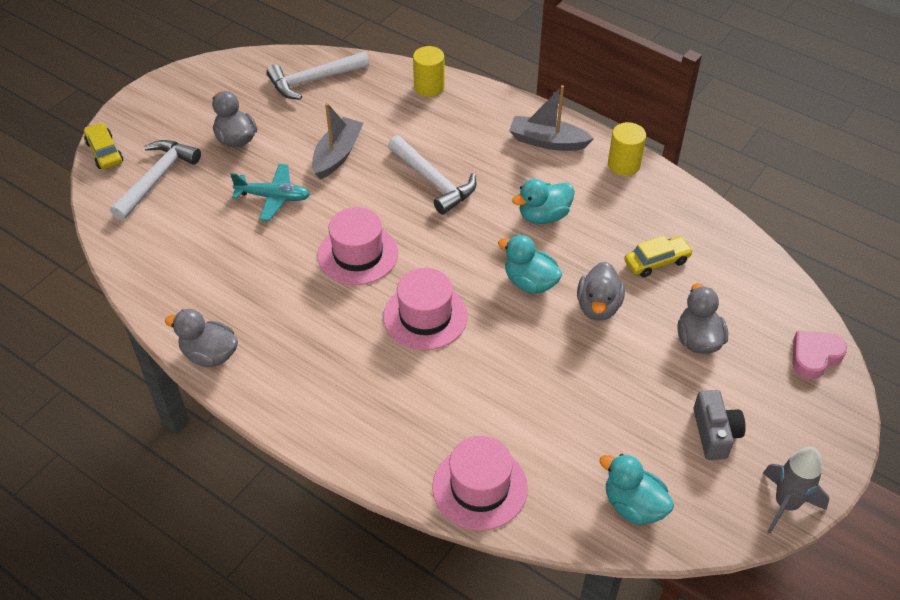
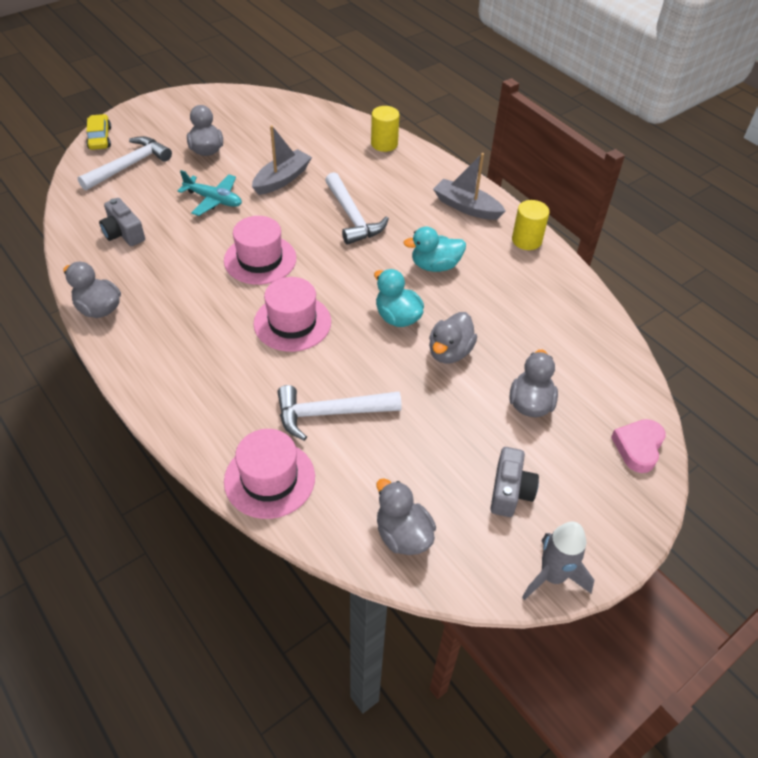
camera: 15 degrees right, 0 degrees up
white hammer [266,51,370,100] -> white hammer moved to [277,385,402,441]
turquoise duck [599,454,674,525] -> grey duck [376,478,436,555]
yellow car [624,236,693,277] -> none
pink heart [793,331,847,379] -> pink heart turned 45 degrees counterclockwise [611,419,666,473]
none -> grey camera [99,198,145,246]

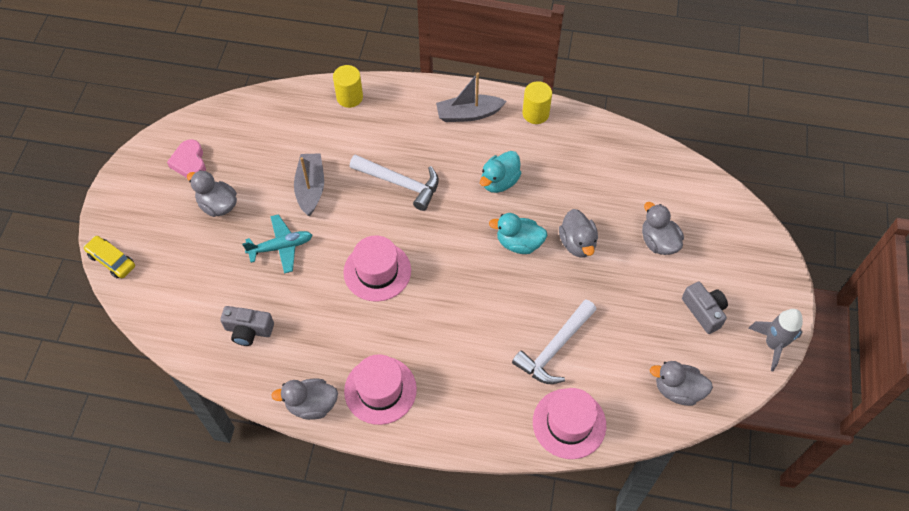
camera: 40 degrees left, 10 degrees up
white hammer [78,136,172,191] -> none
pink hat [254,277,331,352] -> pink hat moved to [344,354,417,425]
pink heart [611,419,666,473] -> pink heart moved to [167,139,206,178]

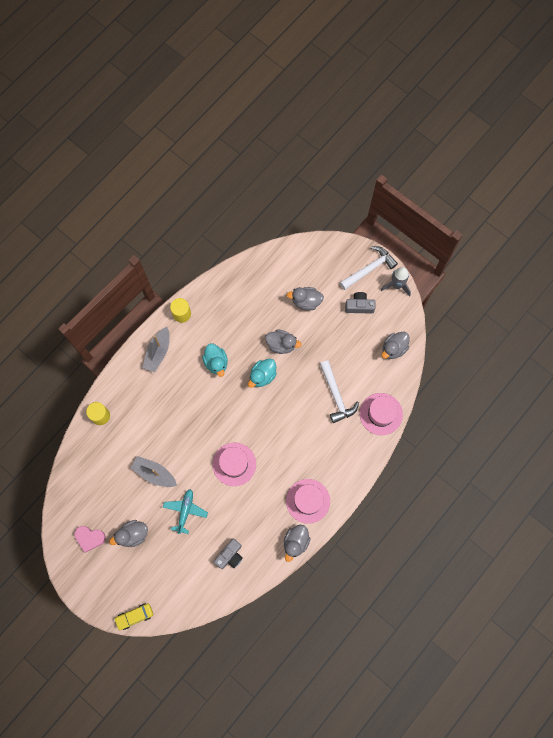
camera: 60 degrees left, 15 degrees up
white hammer [350,154,439,211] -> white hammer moved to [340,246,398,290]

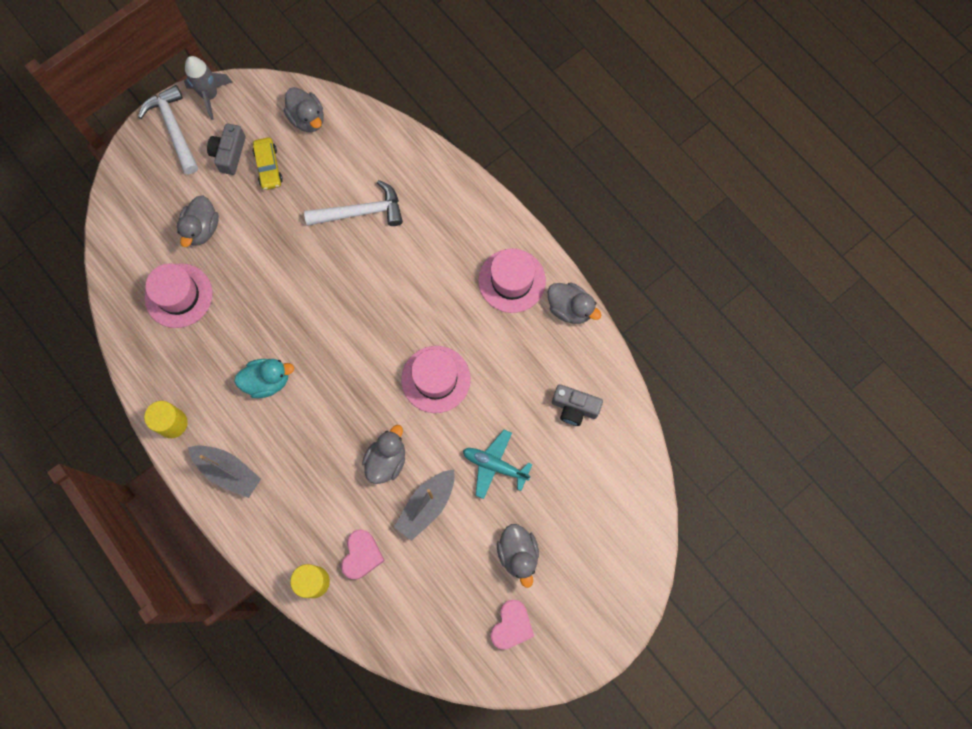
camera: 80 degrees left, 0 degrees up
yellow car [114,603,153,630] -> yellow car moved to [253,137,283,190]
grey camera [214,539,243,569] -> grey camera turned 150 degrees clockwise [552,384,603,426]
turquoise duck [248,358,277,388] -> none
grey duck [265,330,302,354] -> grey duck moved to [362,425,405,484]
pink hat [360,393,403,435] -> pink hat moved to [145,263,213,328]
none -> pink heart [341,529,385,579]

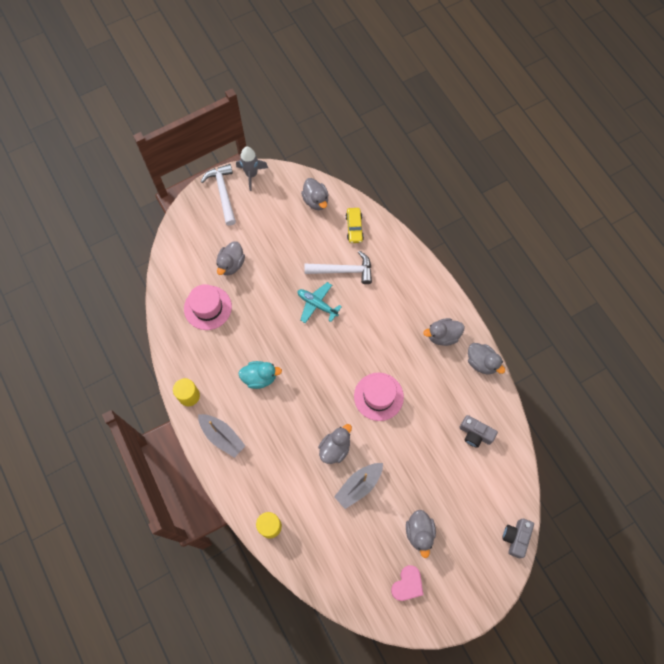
camera: 10 degrees right, 5 degrees down
grey camera [207,124,246,175] -> grey camera moved to [502,519,534,558]
yellow car [253,137,283,190] -> yellow car moved to [346,208,364,243]
pink heart [341,529,385,579] -> none
turquoise plane [463,430,532,499] -> turquoise plane moved to [298,282,342,323]
pink hat [478,248,546,313] -> grey duck [423,318,464,346]

